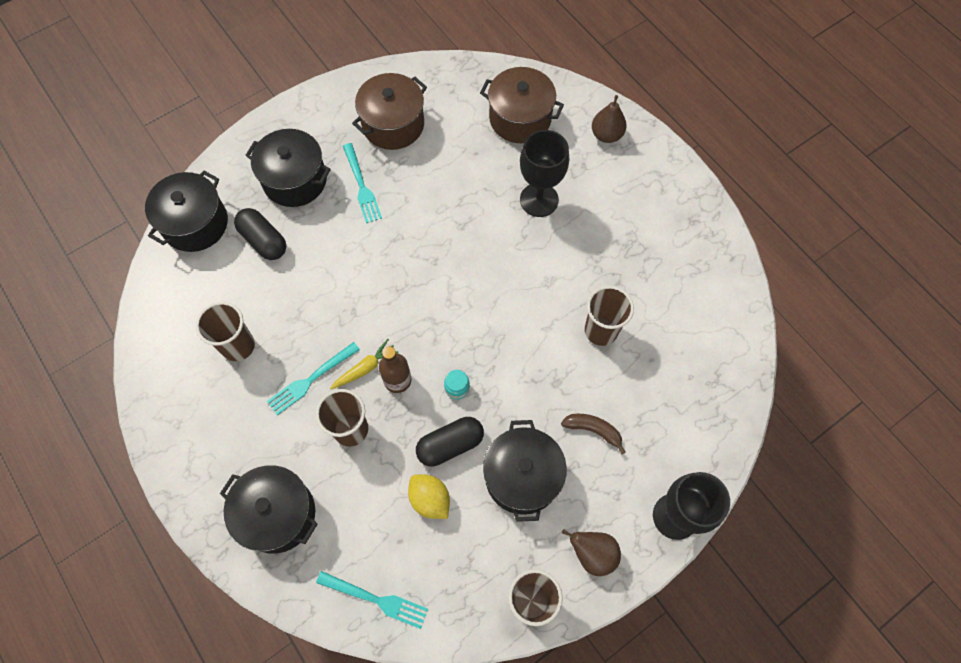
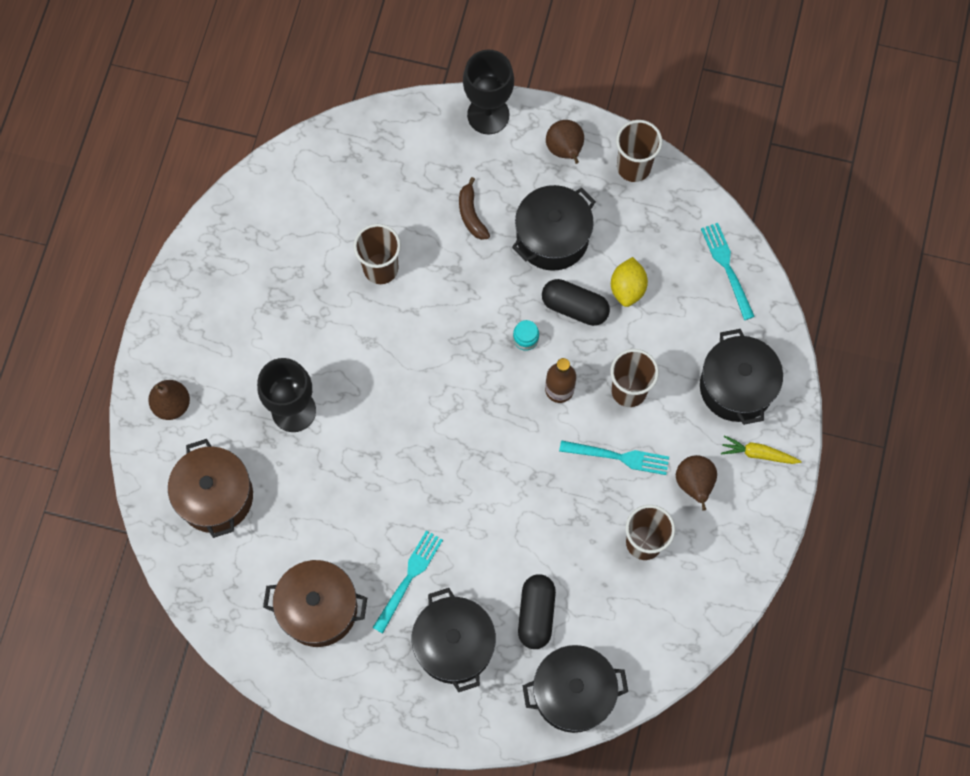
camera: 130 degrees left, 5 degrees up
yellow carrot [330,339,399,389] -> yellow carrot moved to [721,435,802,464]
none -> brown pear [676,455,717,511]

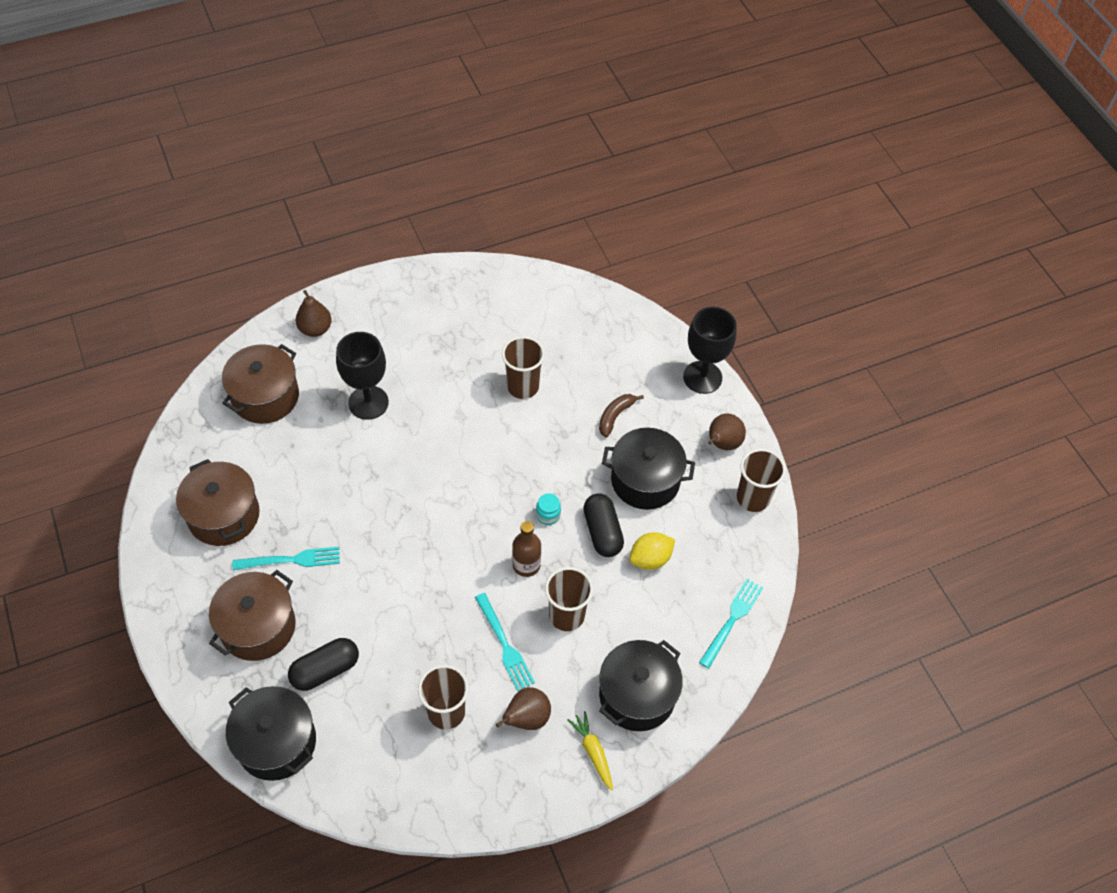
camera: 50 degrees right, 15 degrees down
black pot [412,588,496,692] -> brown pot [209,570,296,661]

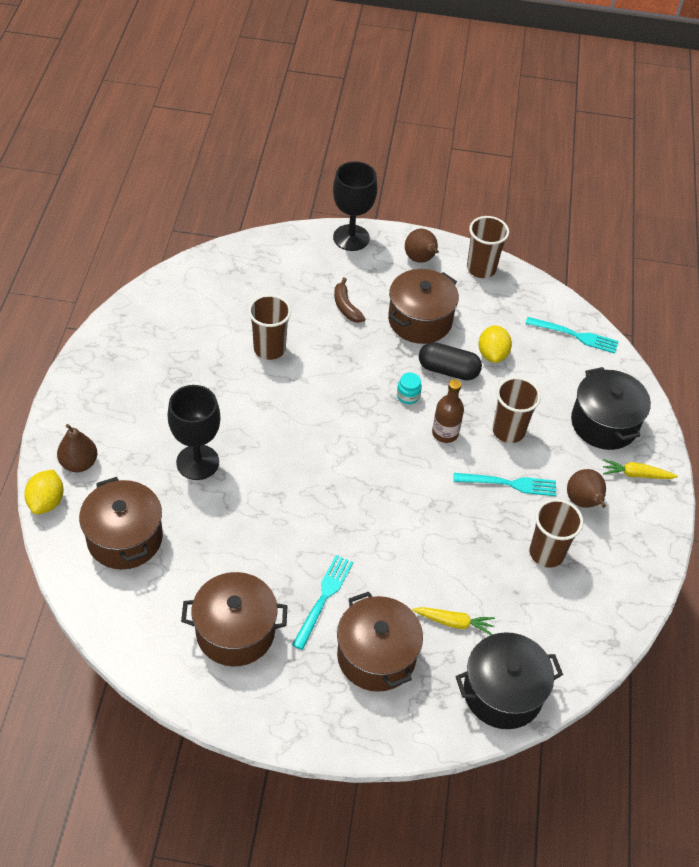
camera: 60 degrees left, 5 degrees down
black capsule [288,638,359,691] -> yellow carrot [412,607,495,635]
black pot [602,428,695,510] -> brown pot [388,269,459,344]
turquoise fork [699,579,763,669] -> turquoise fork turned 135 degrees clockwise [525,317,619,354]
none -> yellow lemon [24,470,64,514]

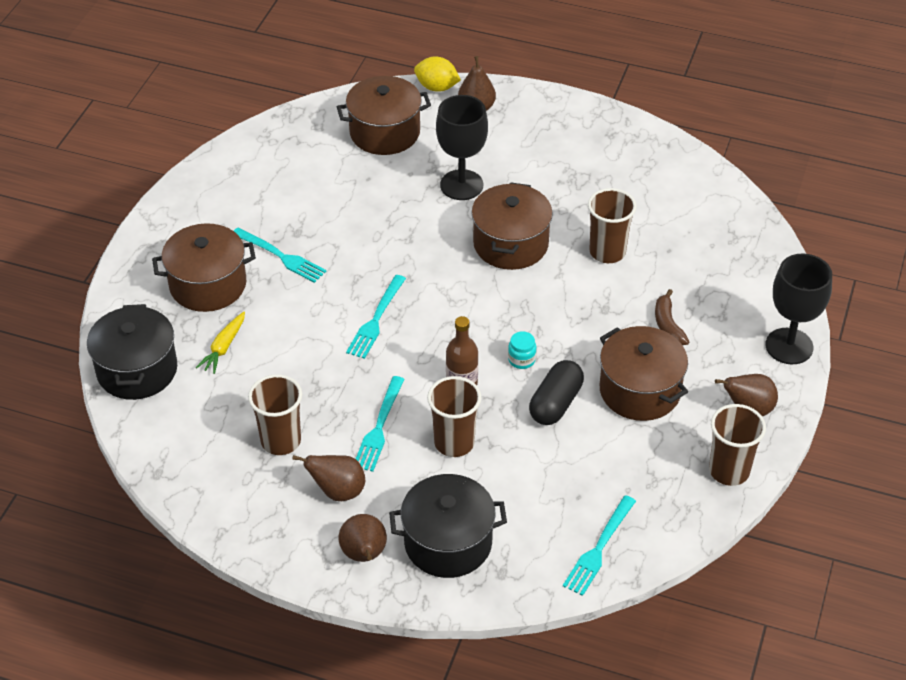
camera: 105 degrees right, 5 degrees down
brown pot [181,572,288,667] -> brown pot moved to [471,182,553,270]
brown banana [334,278,365,323] -> brown banana turned 90 degrees counterclockwise [655,289,689,345]
yellow lemon [478,325,512,363] -> none
yellow carrot [603,459,678,479] -> brown pear [339,514,387,562]
none -> turquoise fork [346,275,406,359]

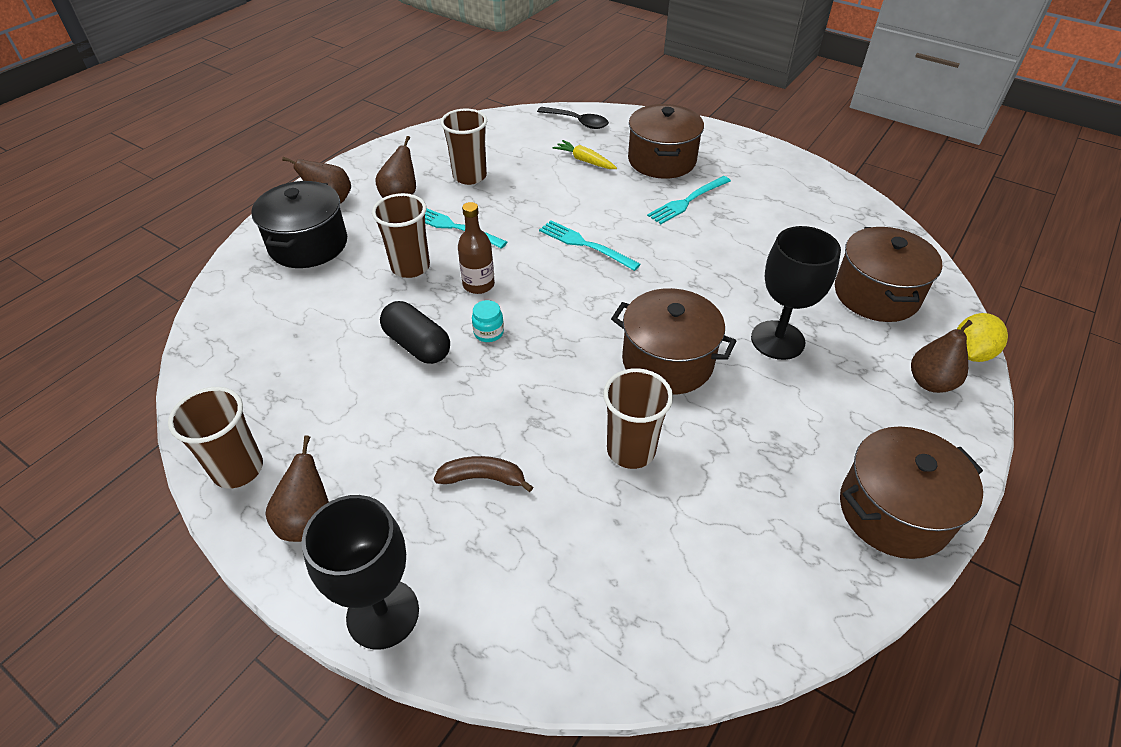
camera: 105 degrees right, 0 degrees up
black pot [87,304,177,400] -> black spoon [537,107,609,129]
turquoise fork [563,495,636,596] -> none
brown pot [600,326,688,421] -> brown pot moved to [840,426,983,559]

